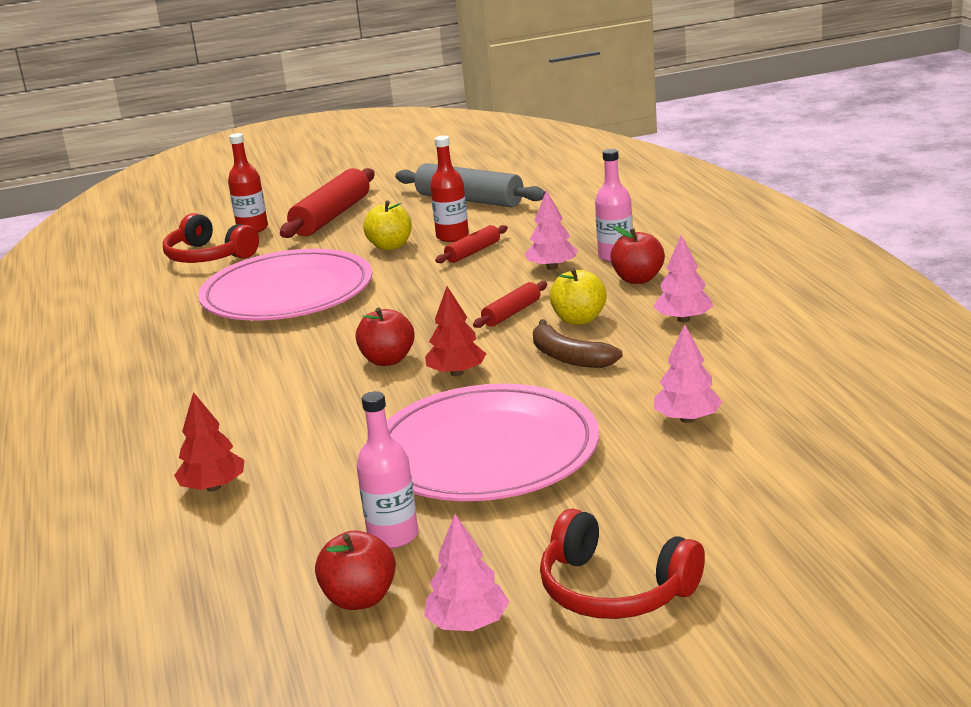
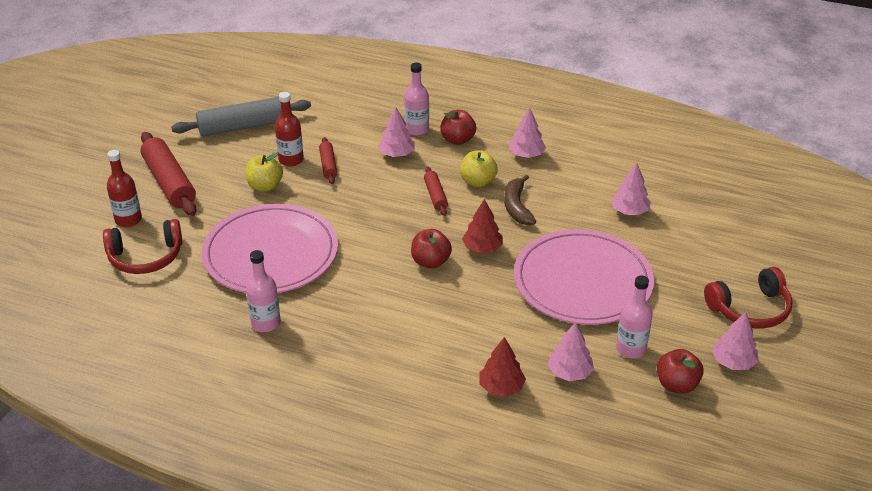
camera: 55 degrees left, 15 degrees up
brown banana [533,319,623,368] -> brown banana turned 90 degrees clockwise [504,174,536,226]
none -> pink bottle [246,250,281,332]
none -> pink tree [547,322,594,381]

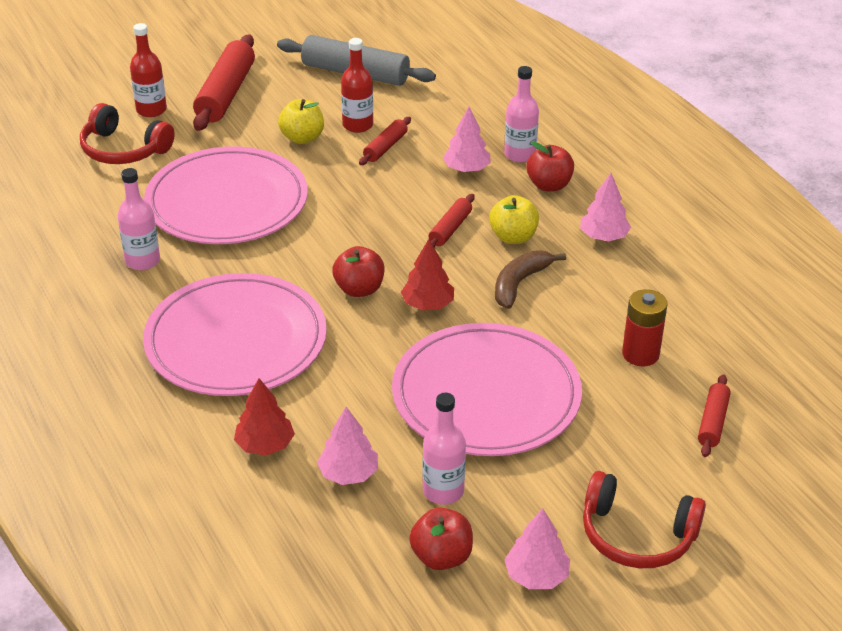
camera: 40 degrees right, 0 degrees up
pink tree [611,163,651,215] -> red battery [622,289,668,366]
none -> pink plate [143,273,327,396]
none -> red rolling pin [698,374,731,457]

